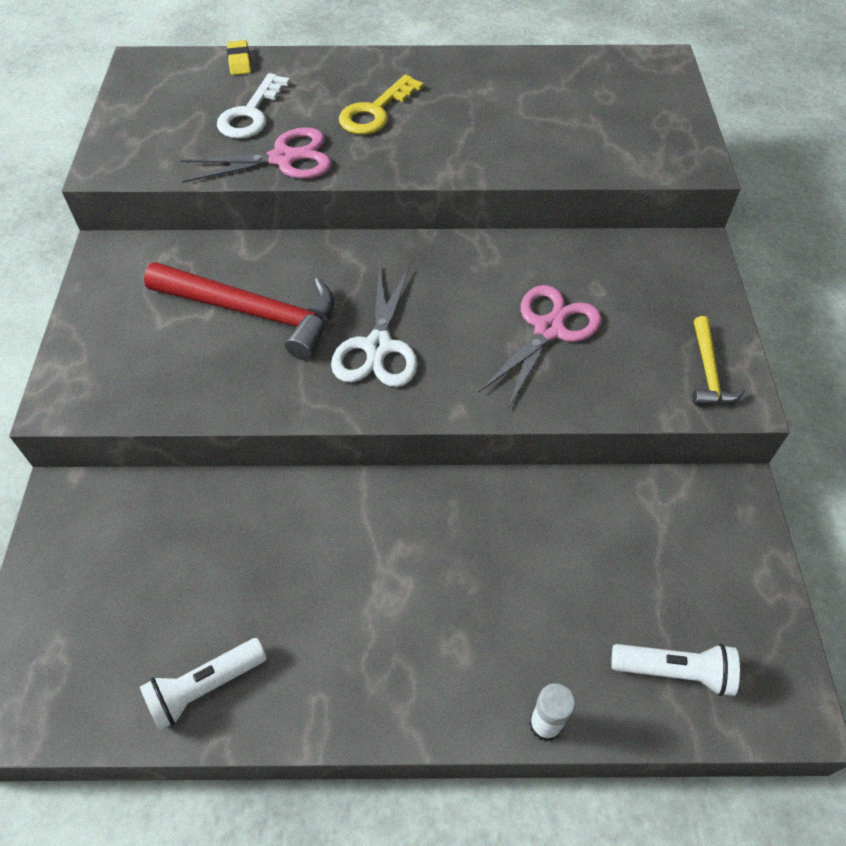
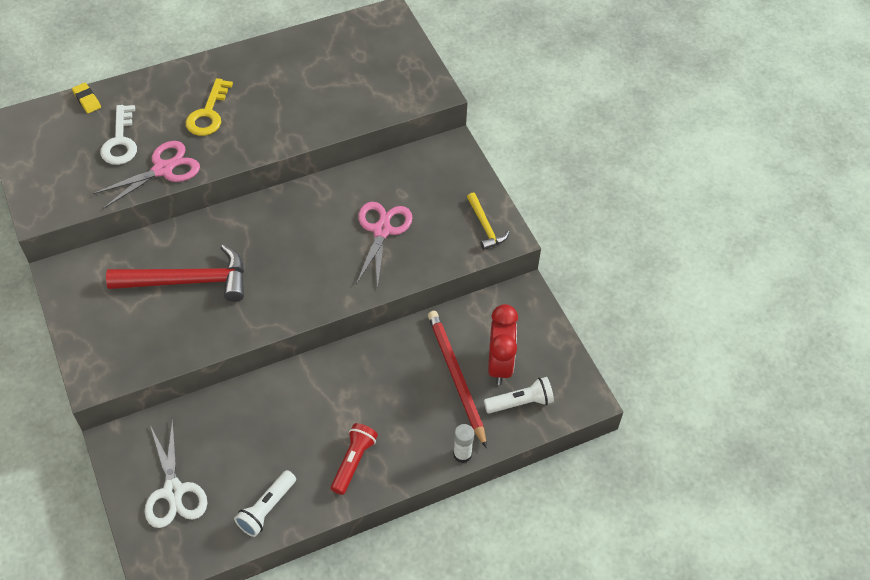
camera: 25 degrees left, 0 degrees up
white scissors [331,266,418,387] -> white scissors moved to [145,418,207,528]
none -> red flashlight [331,423,378,495]
none -> red pencil [428,311,487,448]
none -> red clock [488,304,518,385]

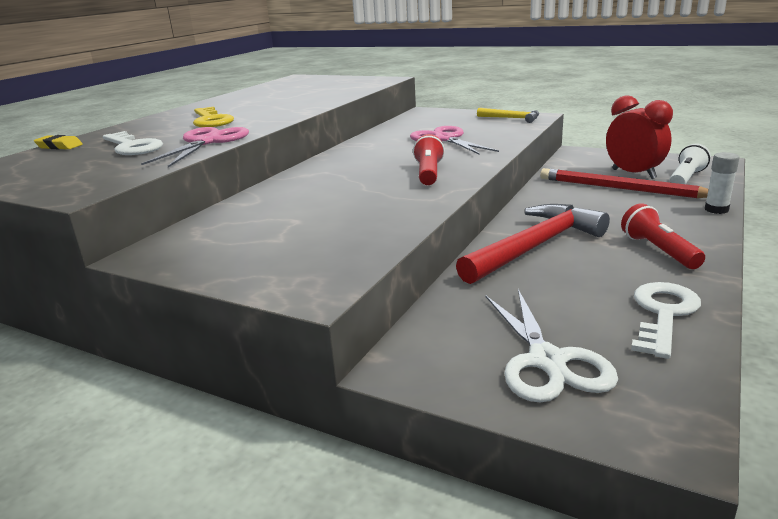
camera: 35 degrees left, 30 degrees down
red hammer [106,245,244,302] -> red hammer moved to [456,204,610,284]
white scissors [145,418,207,528] -> white scissors turned 45 degrees clockwise [485,289,618,402]
white flashlight [234,470,296,537] -> white key [631,282,701,359]
none -> red flashlight [413,134,445,185]

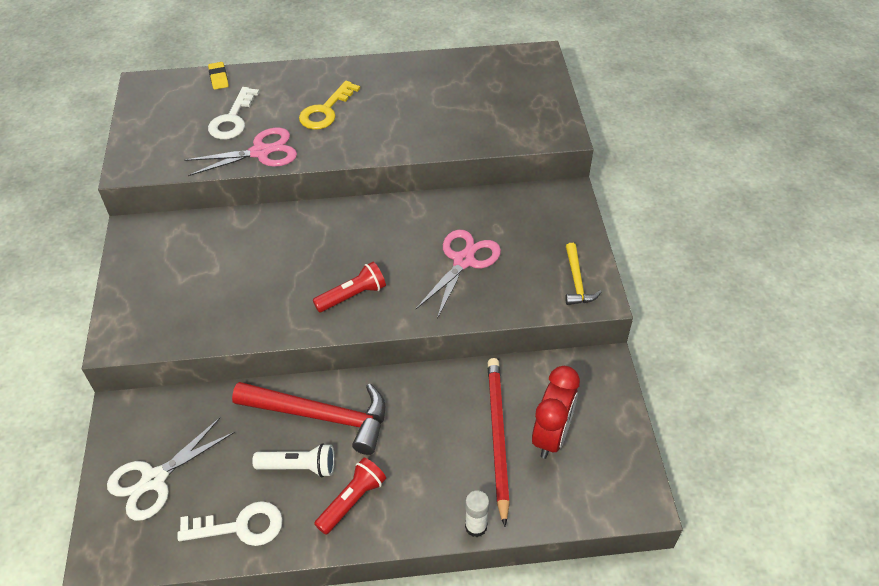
camera: 55 degrees right, 25 degrees up
white flashlight [669,144,711,184] -> white flashlight moved to [252,443,335,477]

